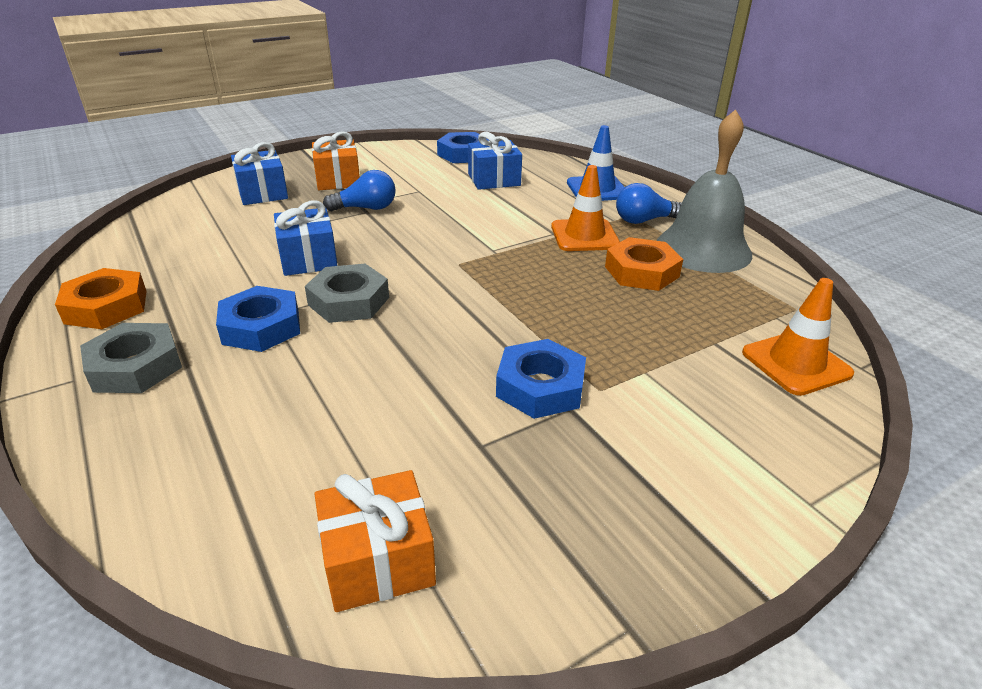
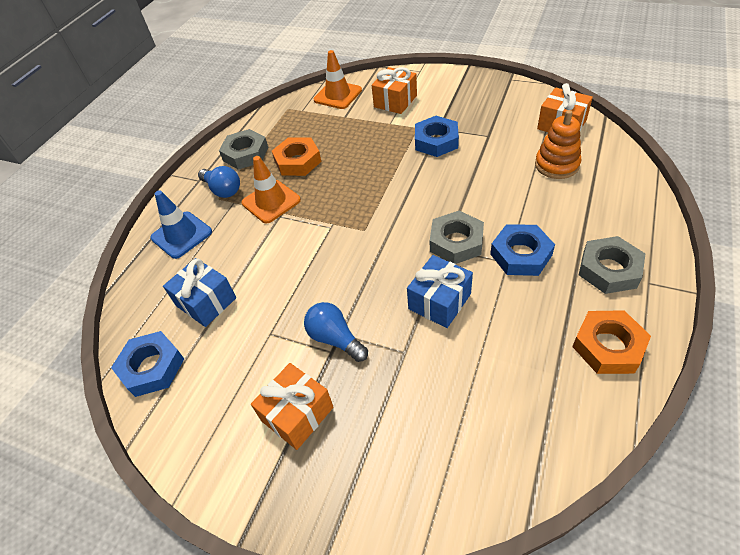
camera: 120 degrees left, 15 degrees up
blue gift [231,142,288,205] -> none
grey bell [656,109,752,273] -> grey nut [219,129,268,170]
none -> orange gift [372,67,417,114]
none -> orange stacking toy [535,110,581,179]

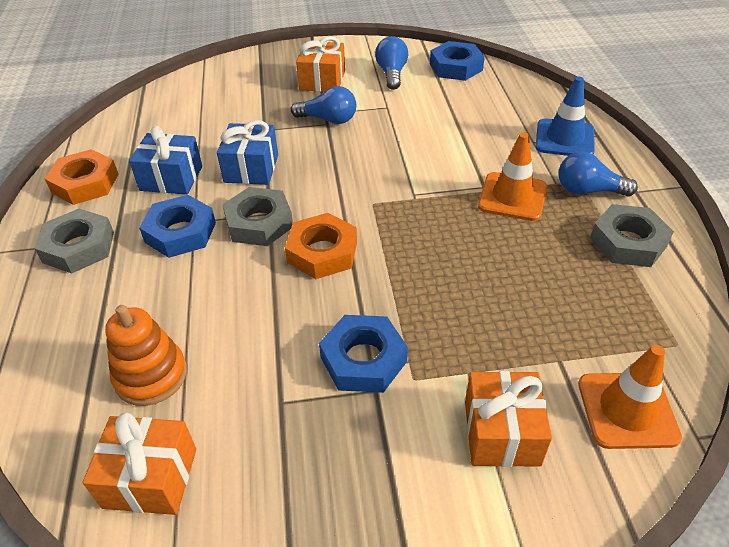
camera: 145 degrees right, 5 degrees down
blue gift [163,258,236,327] -> blue gift moved to [129,126,202,195]
orange nut [272,137,321,176] -> orange nut moved to [285,213,357,279]
none -> blue light bulb [375,36,408,90]

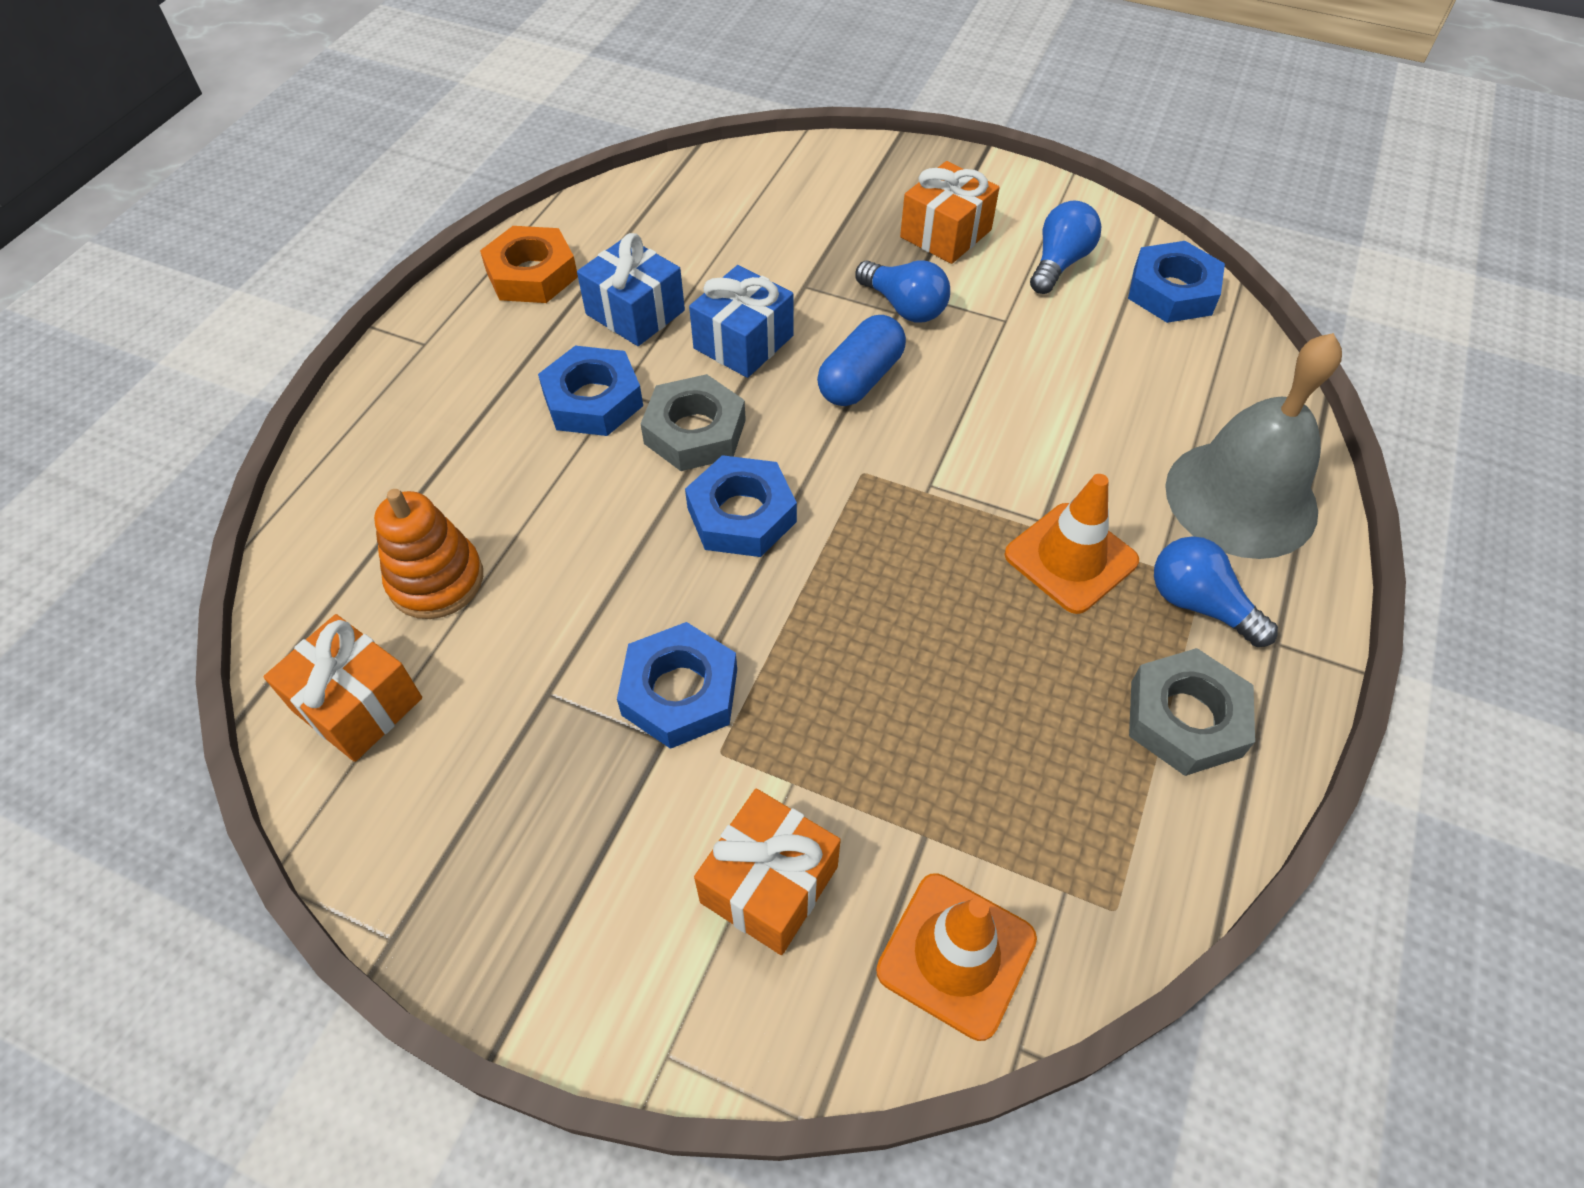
camera: 30 degrees right, 10 degrees up
grey nut [34,209,114,273] -> none
orange nut [285,213,357,279] -> blue nut [685,455,797,557]
blue traffic cone [536,76,595,156] -> grey bell [1165,333,1342,559]
none -> blue capsule [817,315,906,406]

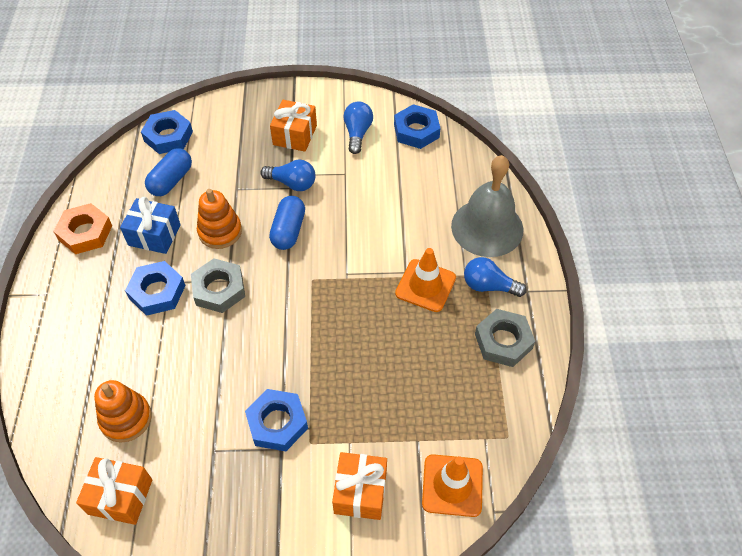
camera: 25 degrees left, 0 degrees up
blue nut [685,455,797,557] -> blue nut moved to [141,110,193,154]
blue gift [689,265,794,378] -> orange stacking toy [197,189,242,249]
none -> blue capsule [145,148,192,196]

